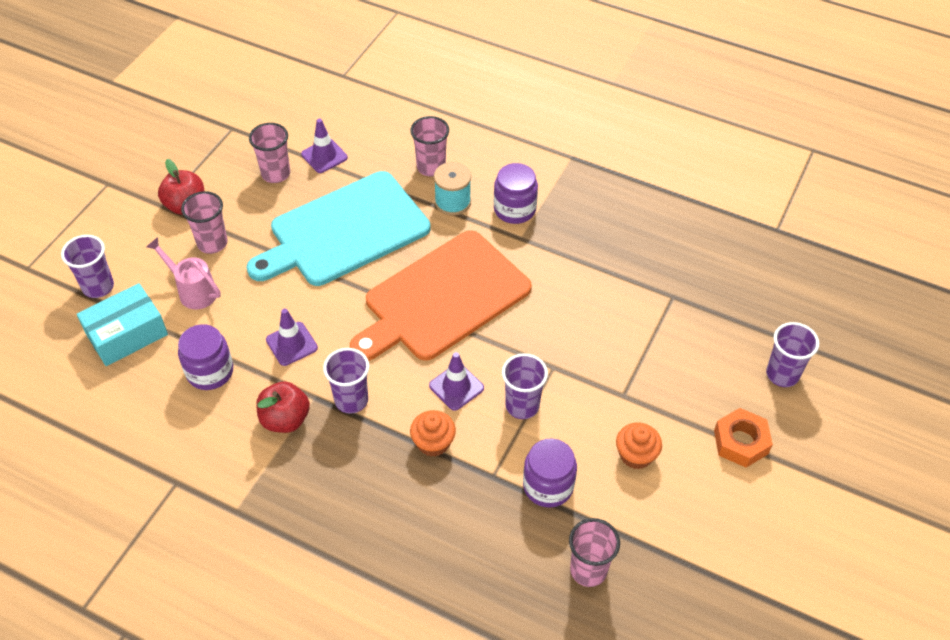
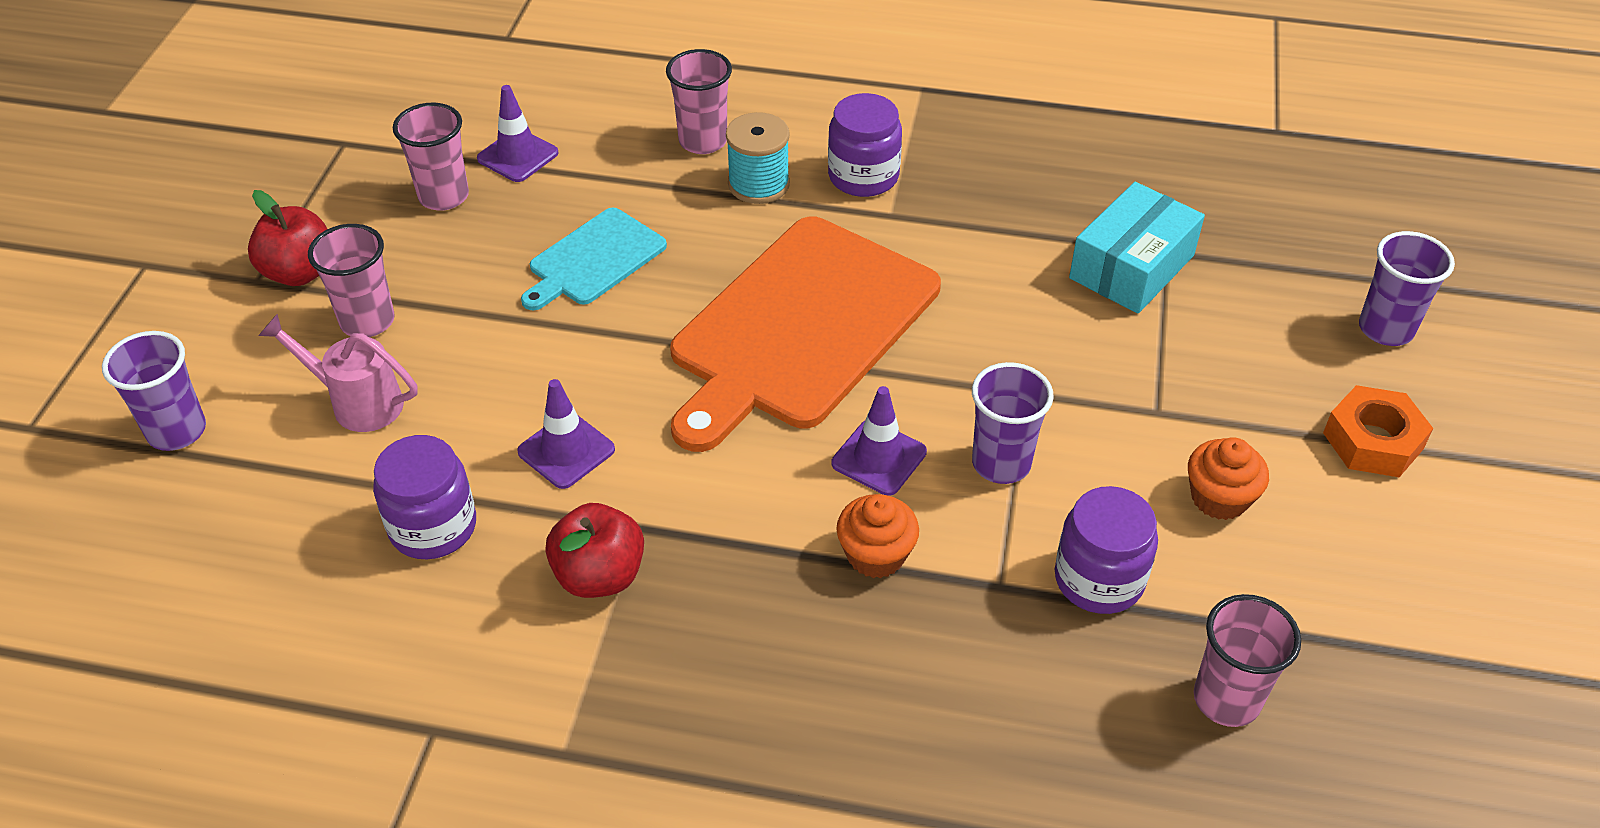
camera: 15 degrees left, 5 degrees down
turquoise box [77,283,168,366] -> turquoise box moved to [1069,182,1205,314]
turquoise cutting board [246,171,431,286] -> turquoise cutting board [521,207,667,310], size x0.50
purple cup [323,348,369,414] -> none

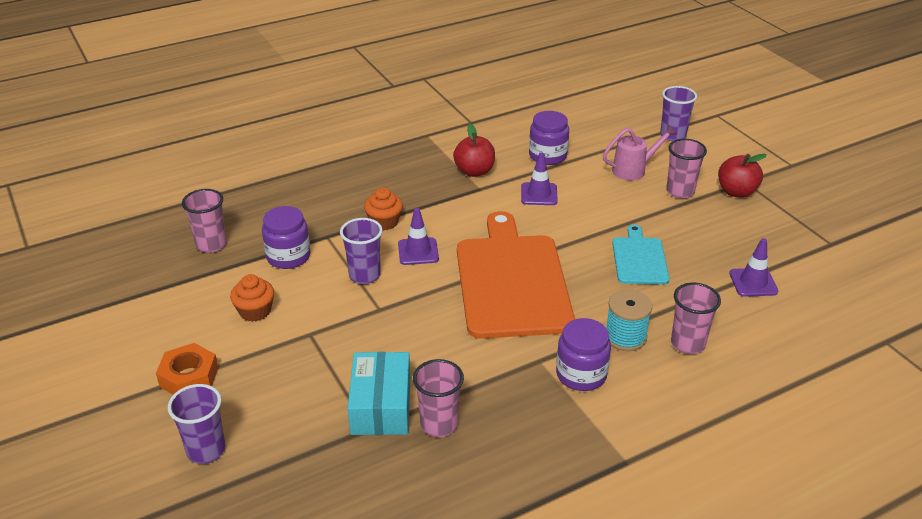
camera: 140 degrees right, 10 degrees down
pink cup [393,103,469,211] -> pink cup moved to [413,359,464,437]

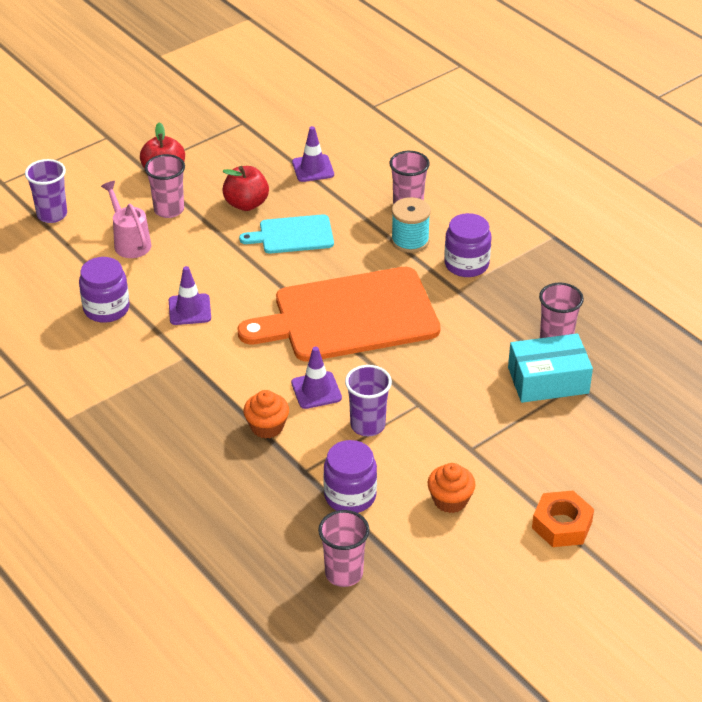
camera: 100 degrees left, 5 degrees up
purple cup [168,384,226,464] -> none
red apple [453,124,495,177] -> red apple moved to [222,166,269,211]

